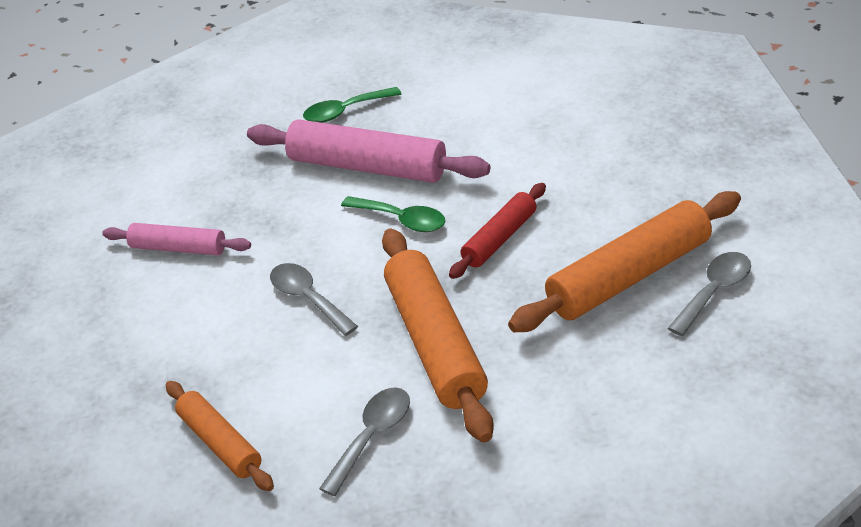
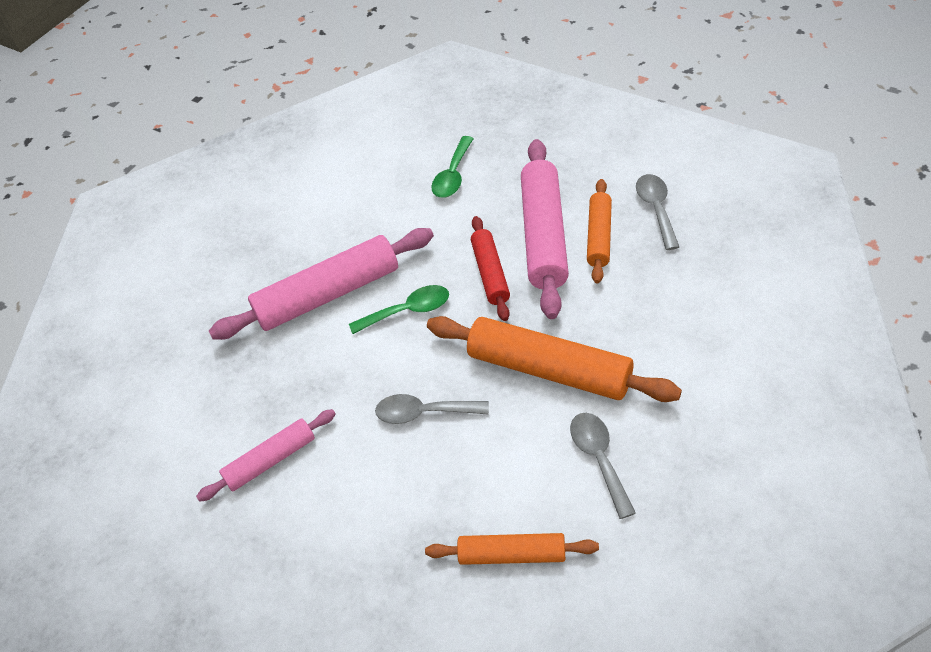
camera: 45 degrees left, 10 degrees up
green spoon [303,87,401,123] -> green spoon moved to [432,136,474,198]
orange rolling pin [508,191,741,332] -> orange rolling pin [587,179,612,284], size x0.57
none -> pink rolling pin [521,139,569,319]

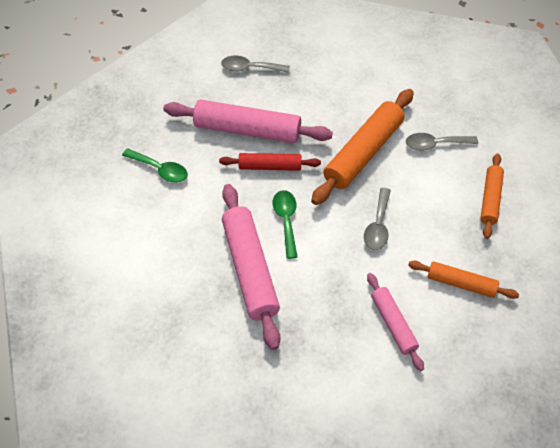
camera: 85 degrees left, 5 degrees up
orange rolling pin [587,179,612,284] -> orange rolling pin moved to [408,261,519,299]

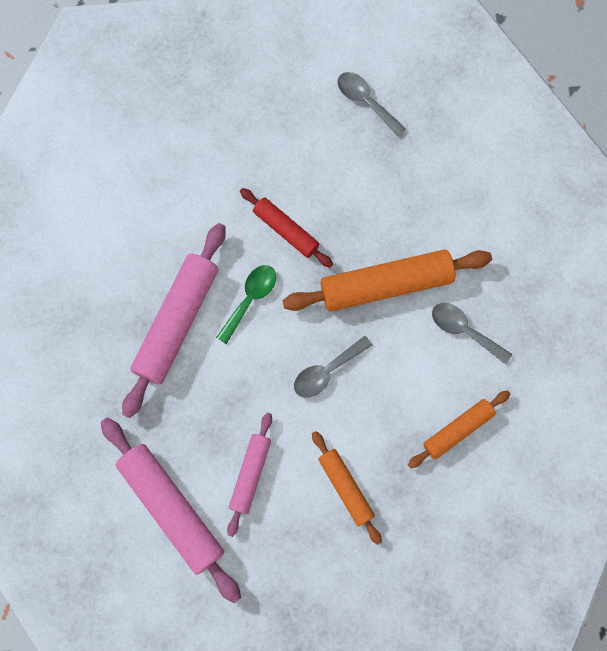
camera: 40 degrees right, 20 degrees up
green spoon [122,149,188,183] -> none
pink rolling pin [163,99,333,143] -> pink rolling pin moved to [101,417,241,603]

